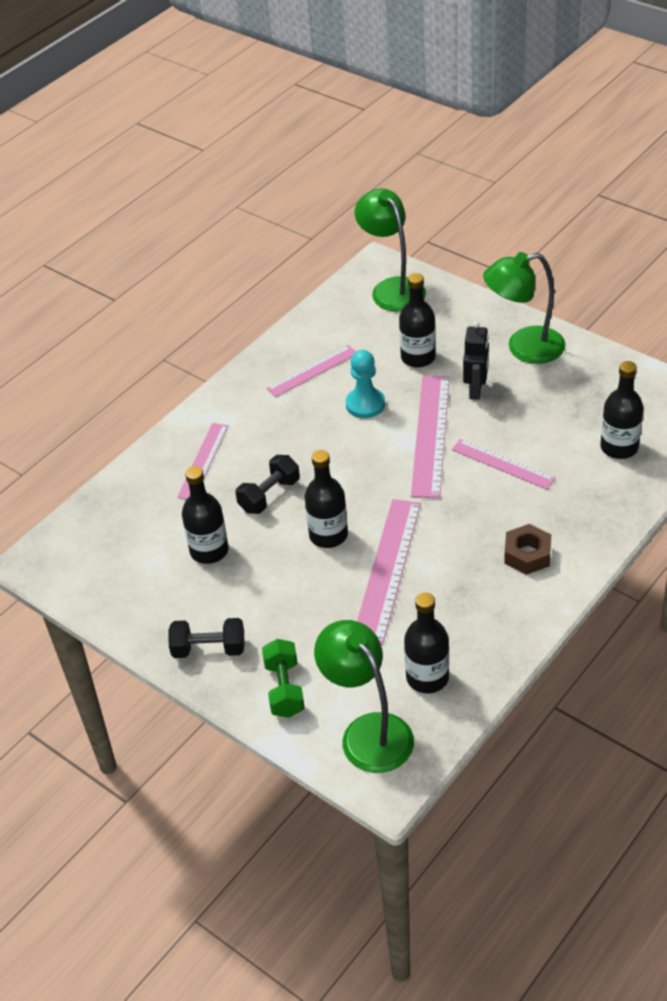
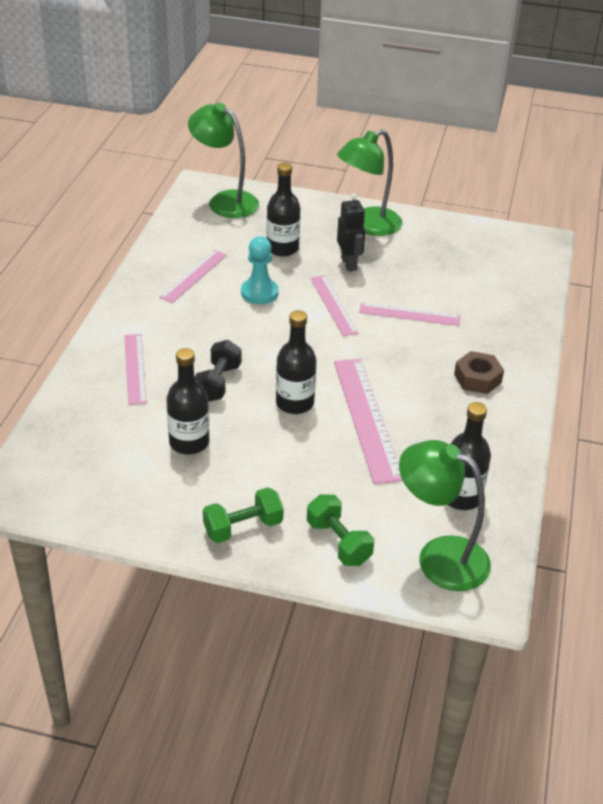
camera: 30 degrees left, 5 degrees down
black dumbbell [168,618,245,658] -> green dumbbell [203,487,284,543]
pink ruler [411,376,450,498] -> pink ruler [310,275,359,336], size x0.62
black bottle [600,361,643,459] -> none

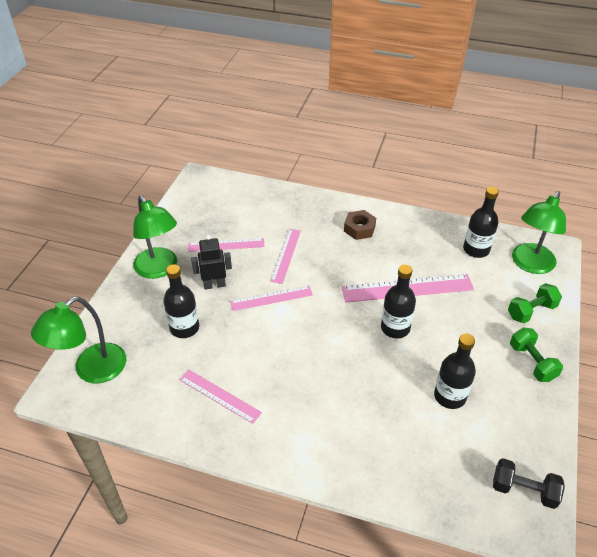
camera: 85 degrees left, 5 degrees up
pink ruler [124,334,147,405] -> pink ruler moved to [188,238,265,252]
black dumbbell [195,340,241,402] -> black dumbbell moved to [493,458,565,509]
turquoise pawn [241,236,279,304] -> none

